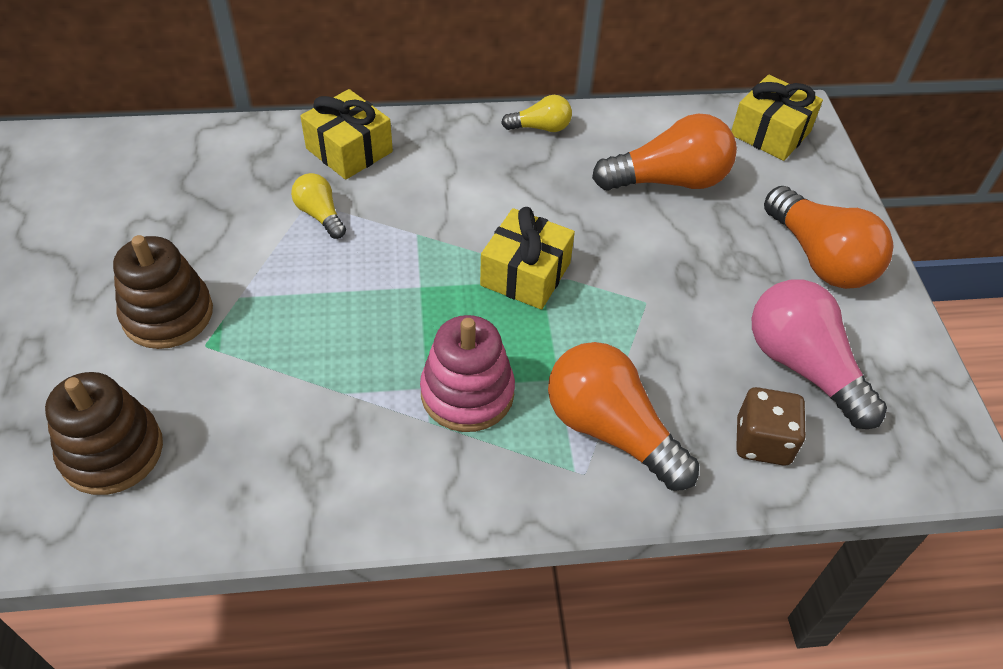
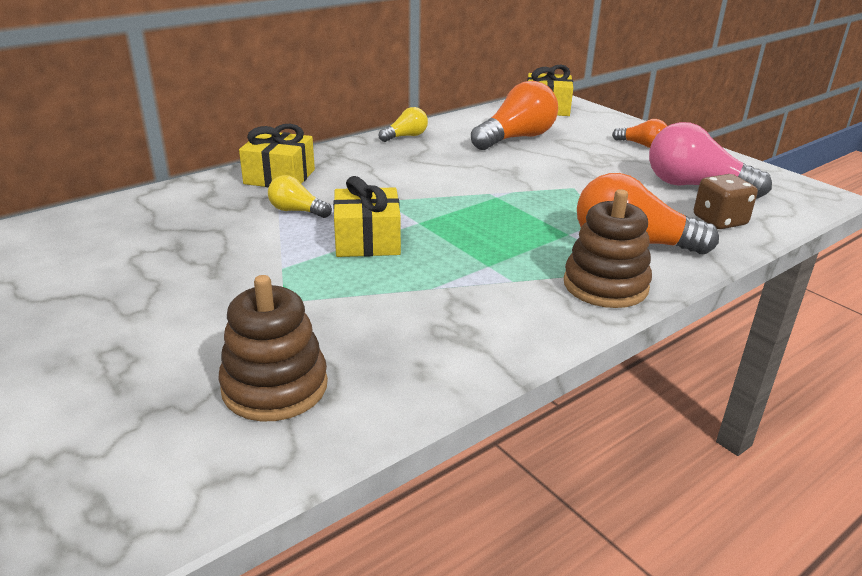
camera: 30 degrees left, 20 degrees down
brown stacking toy [113,235,213,349] -> brown stacking toy moved to [564,189,652,308]
pink stacking toy [420,315,515,432] -> none
yellow gift [480,207,575,310] -> yellow gift moved to [333,176,401,257]
orange light bulb [764,186,893,289] -> orange light bulb [612,119,667,148], size x0.52

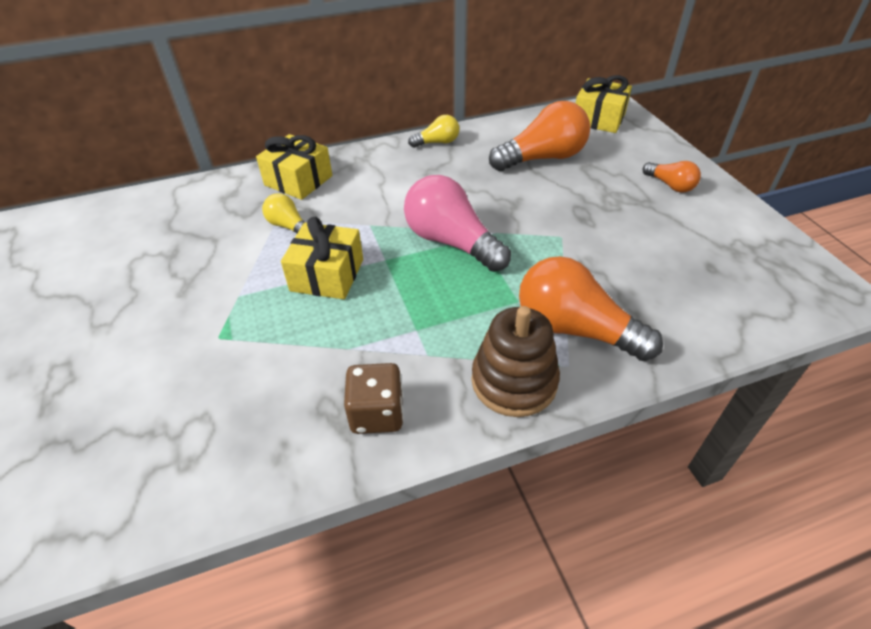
camera: 20 degrees right, 15 degrees up
brown stacking toy [219,275,328,421] -> none
pink light bulb [649,122,772,199] -> pink light bulb moved to [404,175,511,272]
brown dice [694,174,758,229] -> brown dice moved to [344,363,404,434]

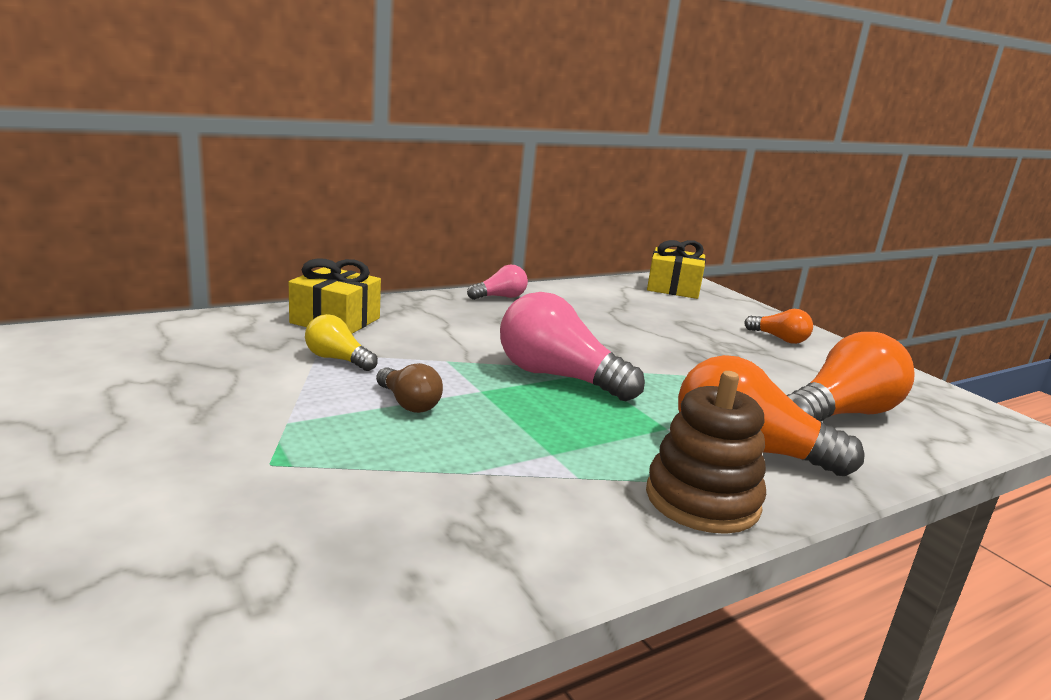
camera: 15 degrees left, 25 degrees down
yellow gift [281,217,363,299] -> brown light bulb [376,363,443,413]
brown dice [344,363,404,434] -> none
yellow light bulb [408,115,459,148] -> pink light bulb [467,265,528,300]
orange light bulb [489,101,590,171] -> orange light bulb moved to [787,332,915,421]

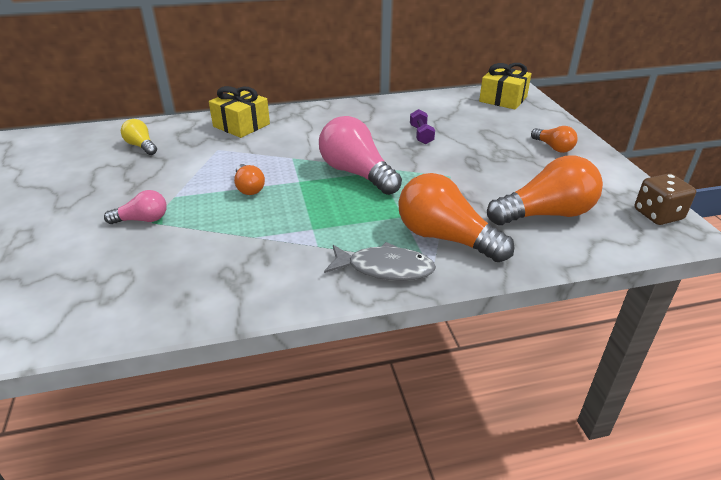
camera: 20 degrees right, 15 degrees up
yellow light bulb [305,314,378,371] -> yellow light bulb moved to [121,119,157,155]
brown light bulb [376,363,443,413] -> orange light bulb [234,164,265,195]
pink light bulb [467,265,528,300] -> pink light bulb moved to [104,190,167,224]
brown stacking toy [646,371,766,534] -> grey fish [324,242,436,281]
none -> purple dumbbell [410,109,435,144]
none -> brown dice [635,173,696,225]

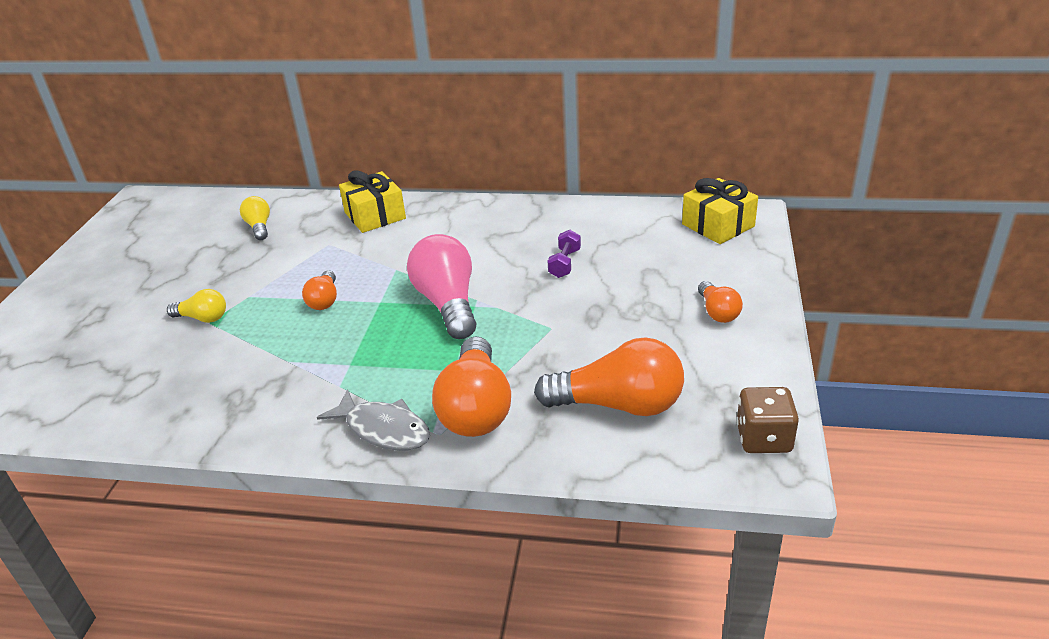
camera: 25 degrees right, 0 degrees up
pink light bulb [104,190,167,224] -> yellow light bulb [167,289,226,323]
orange light bulb [398,173,514,262] -> orange light bulb turned 150 degrees counterclockwise [432,337,511,437]

